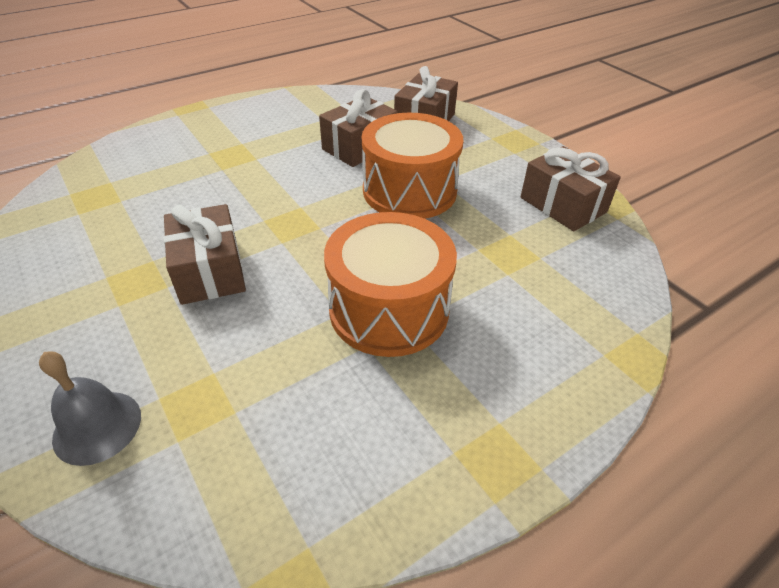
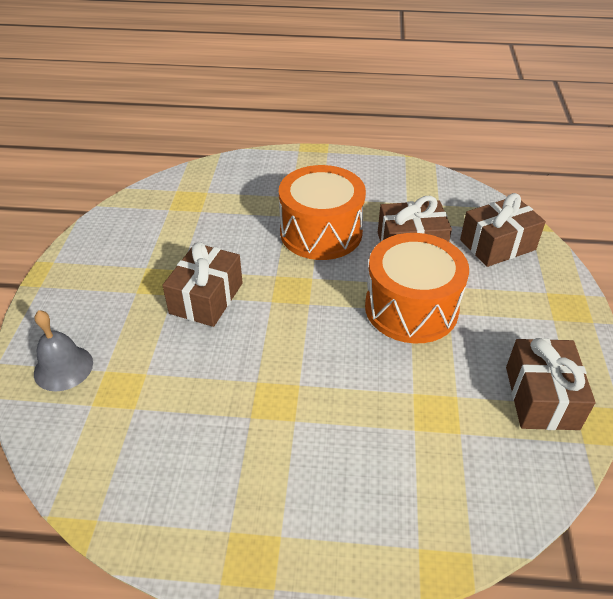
camera: 40 degrees right, 0 degrees up
orange drum [324,212,457,357] -> orange drum moved to [279,165,366,260]

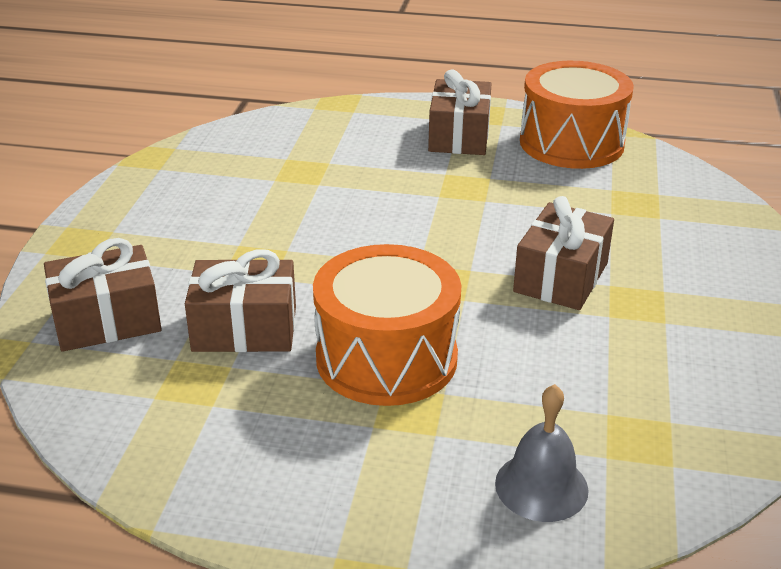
camera: 175 degrees left, 10 degrees down
grey bell [34,310,93,391] -> grey bell moved to [495,384,589,522]
orange drum [365,233,469,344] -> orange drum moved to [520,61,634,169]
brown gift [506,338,596,430] -> brown gift moved to [428,70,492,155]

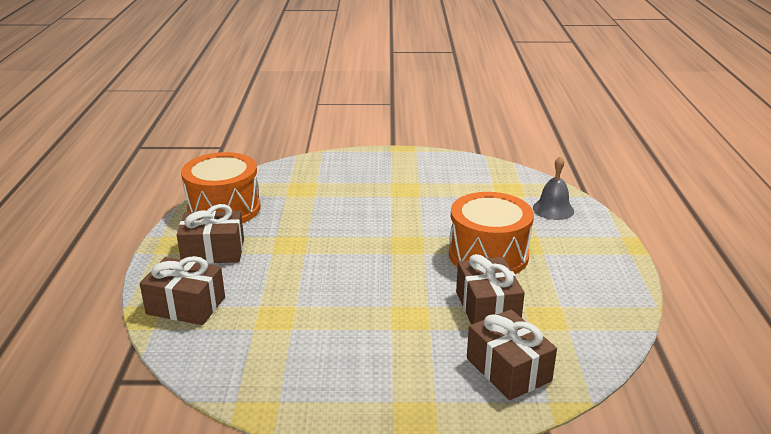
camera: 100 degrees left, 5 degrees down
brown gift [513,196,614,310] -> brown gift moved to [140,256,225,325]

